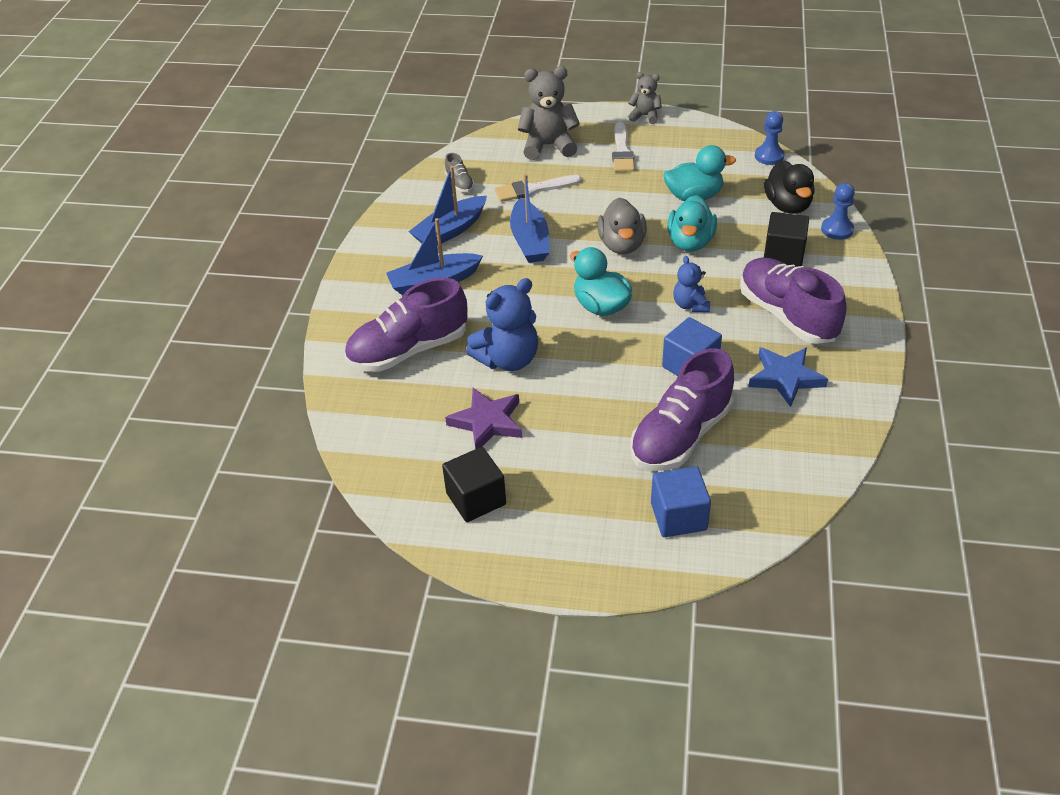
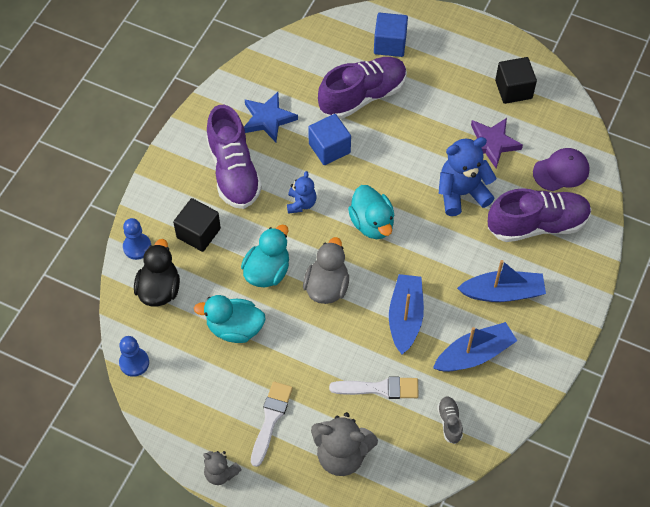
camera: 165 degrees left, 15 degrees up
none -> purple cap [533,148,590,191]

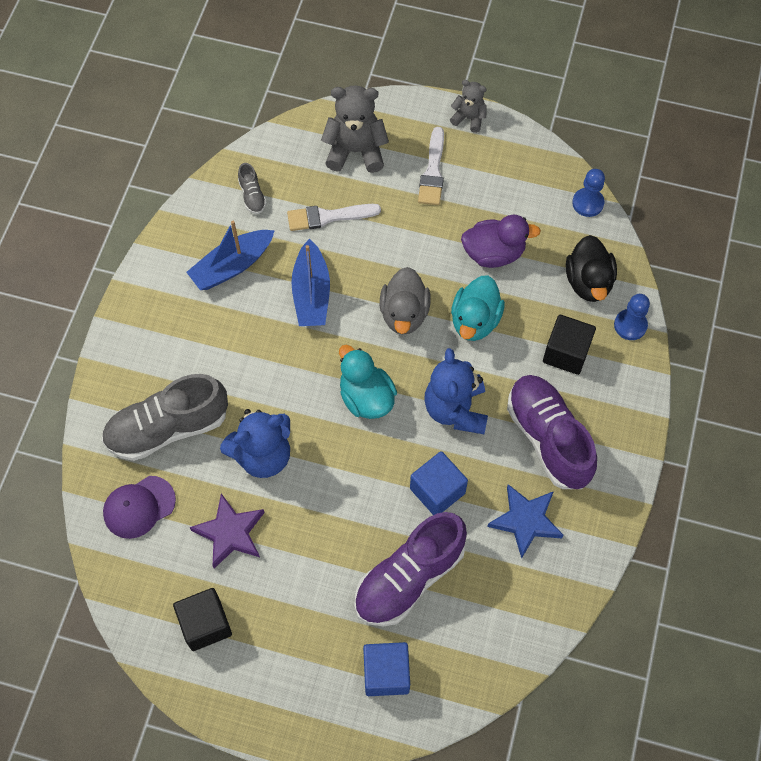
camera: 170 degrees right, 5 degrees up
turquoise duck [194,295,266,343] -> purple duck [461,215,541,268]
blue teddy bear [287,171,317,214] -> blue teddy bear [424,348,488,434], size x1.76
blue boat [457,260,546,302] -> none
purple shoe [488,188,592,242] -> grey shoe [102,374,228,461]

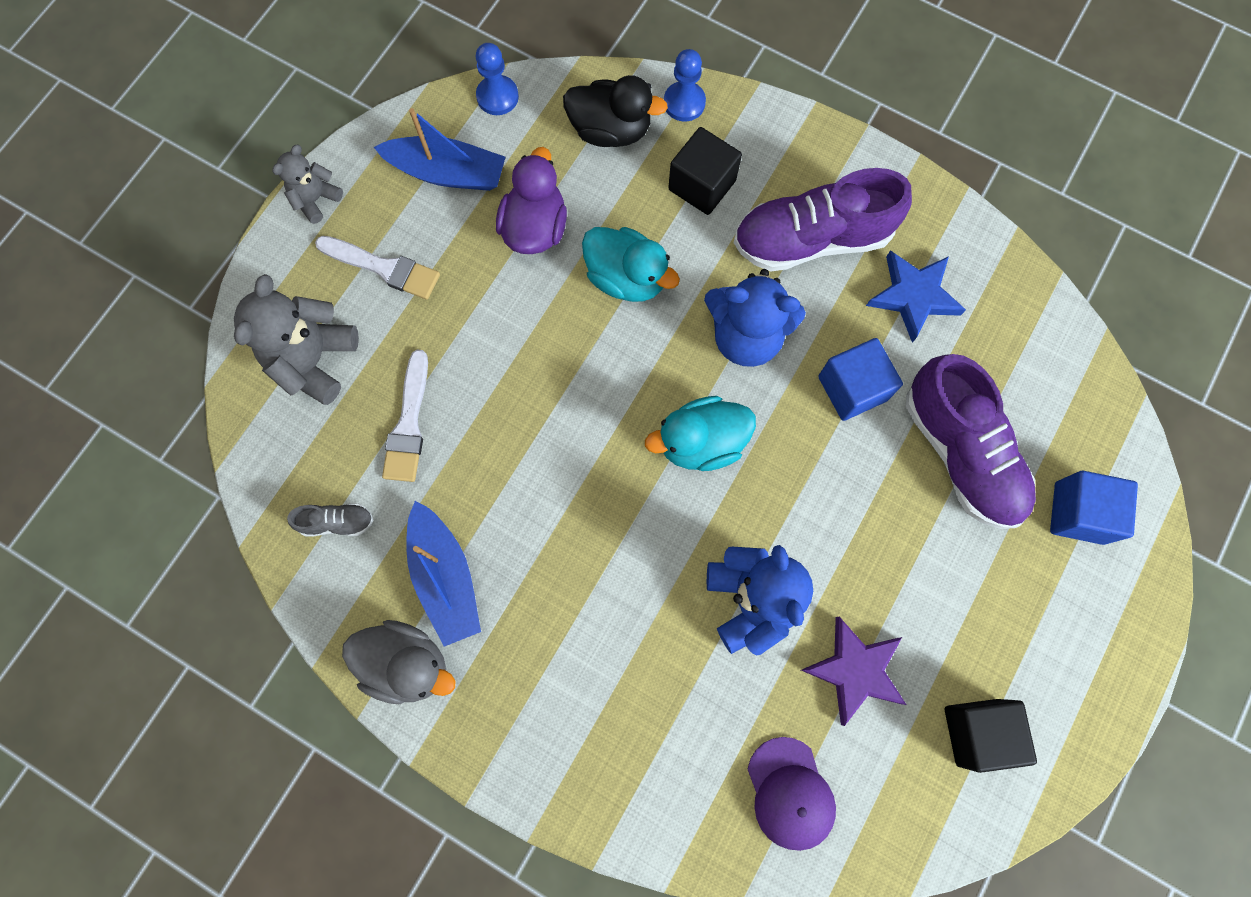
camera: 75 degrees left, 10 degrees up
grey shoe [102,374,228,461] -> none
blue boat [291,239,330,326] -> blue boat moved to [374,108,505,191]
grey duck [380,267,431,334] -> grey duck moved to [342,620,455,705]

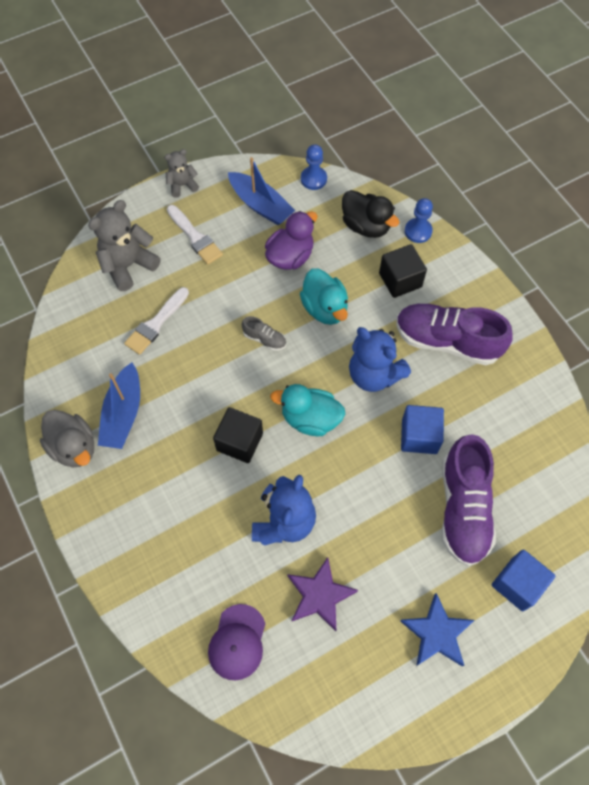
camera: 30 degrees right, 10 degrees down
grey shoe [287,503,374,536] -> grey shoe moved to [242,316,286,351]
blue star [866,250,966,343] -> blue star moved to [400,593,474,666]
black cube [945,699,1037,773] -> black cube moved to [213,407,263,463]

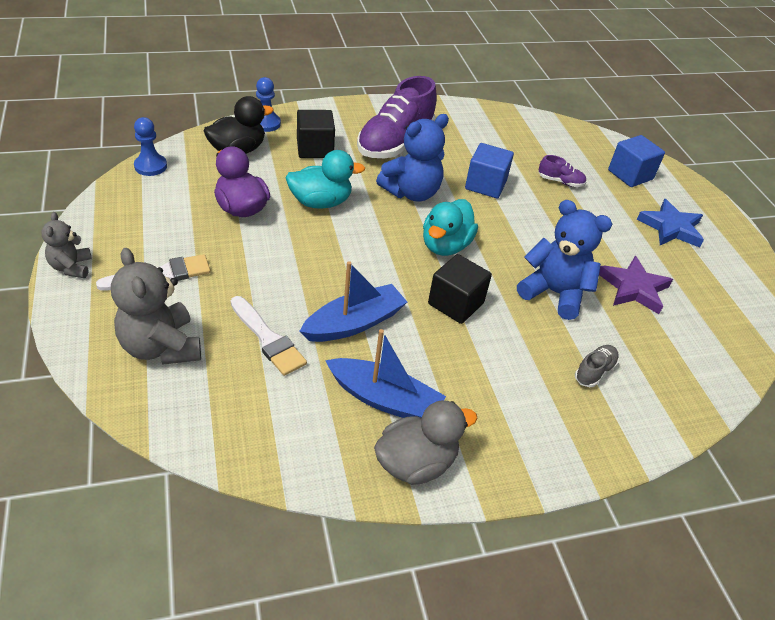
camera: 80 degrees left, 20 degrees down
purple cap [208,604,266,681] -> none
blue boat [228,157,295,225] -> blue boat moved to [299,261,407,342]
grey shoe [242,316,286,351] -> grey shoe moved to [575,345,619,387]
purple shoe [442,434,496,566] -> purple shoe [538,155,586,187], size x0.43

